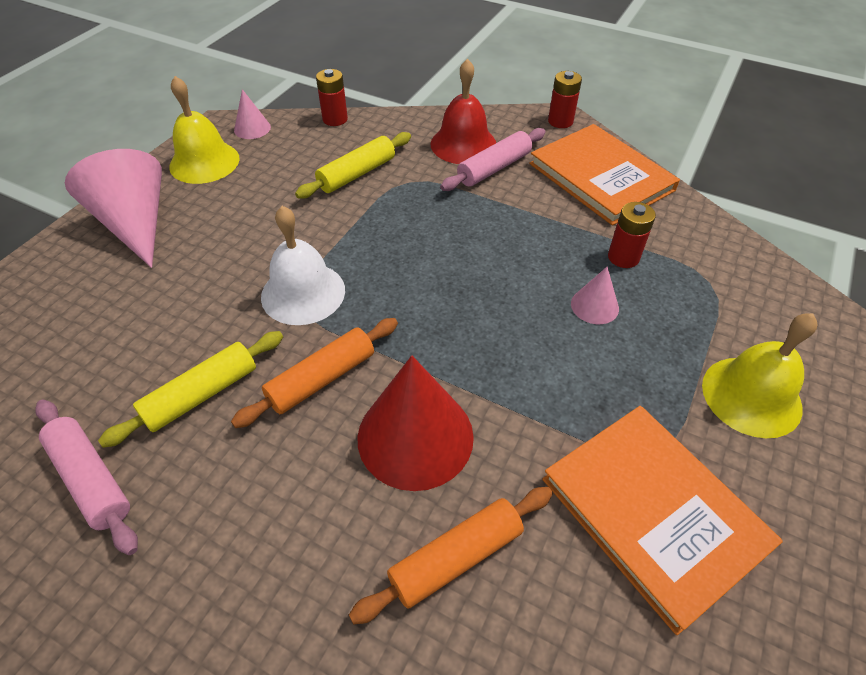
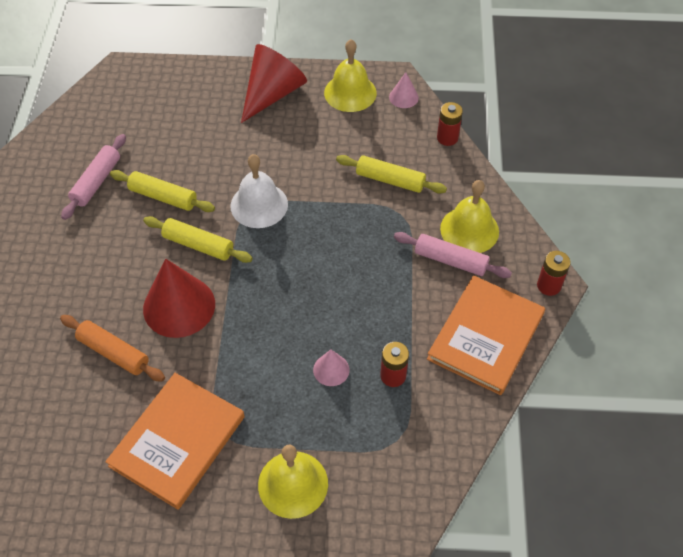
camera: 65 degrees right, 5 degrees up
pink cone [65,149,162,268] -> red cone [241,44,307,123]
orange rolling pin [231,318,398,428] -> yellow rolling pin [143,216,253,263]
red bell [430,58,496,164] -> yellow bell [440,180,499,253]

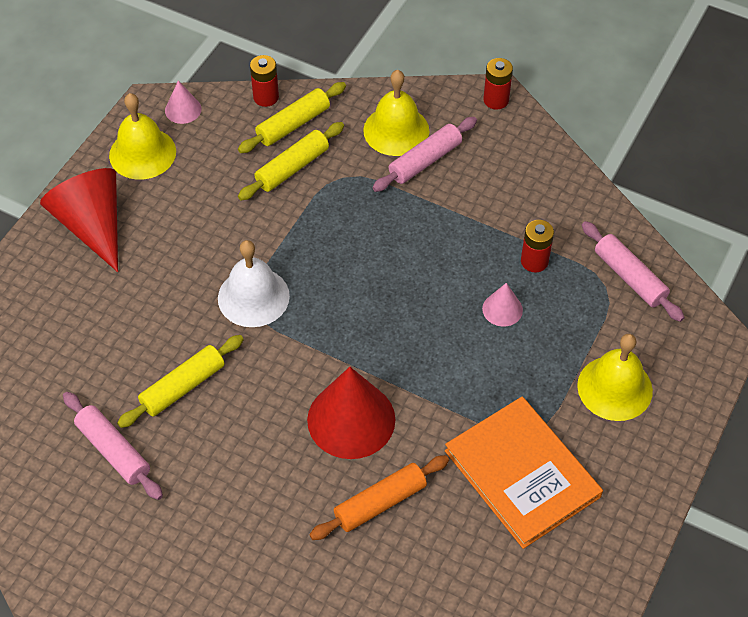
camera: 65 degrees left, 0 degrees up
yellow rolling pin [143,216,253,263] -> yellow rolling pin moved to [238,82,346,153]
orange book [427,275,545,395] -> none
none -> pink rolling pin [582,221,685,322]

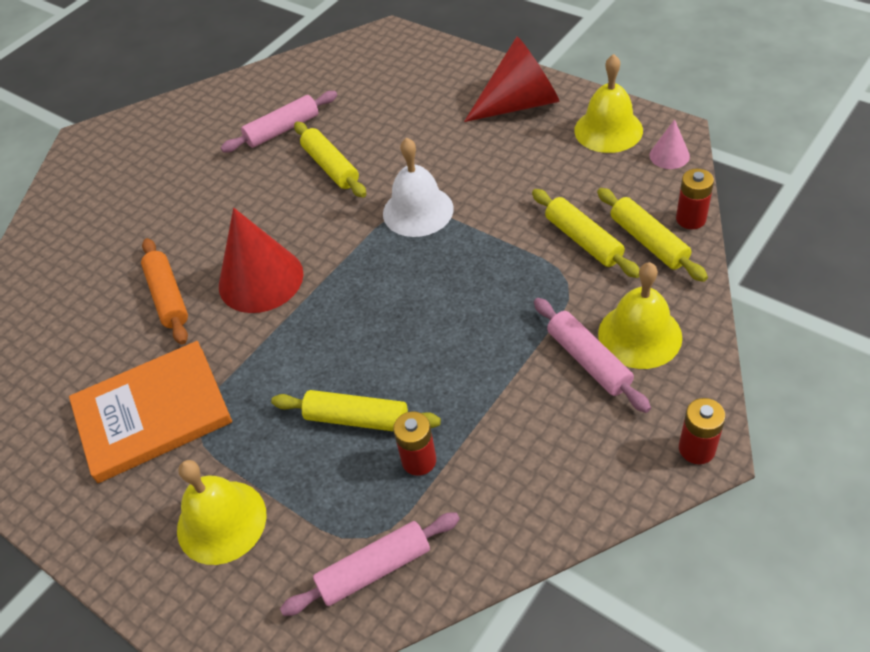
camera: 105 degrees right, 5 degrees down
pink cone [482,283,523,327] -> yellow rolling pin [271,390,441,432]

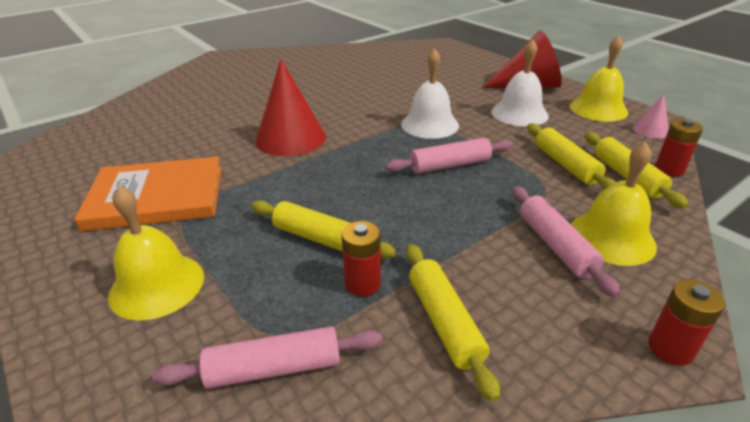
camera: 10 degrees right, 15 degrees down
orange rolling pin [141,238,188,345] -> none
pink rolling pin [221,91,337,153] -> pink rolling pin moved to [386,138,513,174]
yellow rolling pin [294,122,366,198] -> yellow rolling pin moved to [406,244,500,402]
none -> white bell [491,39,549,126]

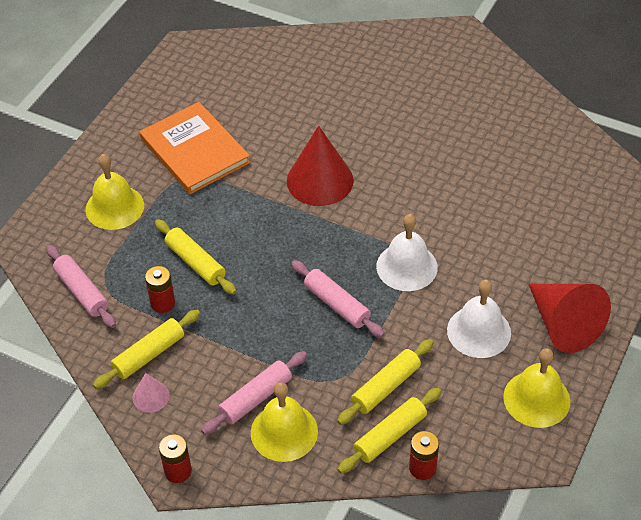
camera: 65 degrees right, 15 degrees up
yellow rolling pin [252,201,396,258] -> yellow rolling pin turned 45 degrees counterclockwise [155,219,237,295]
pink cone [633,94,669,139] -> pink cone moved to [133,373,170,413]

